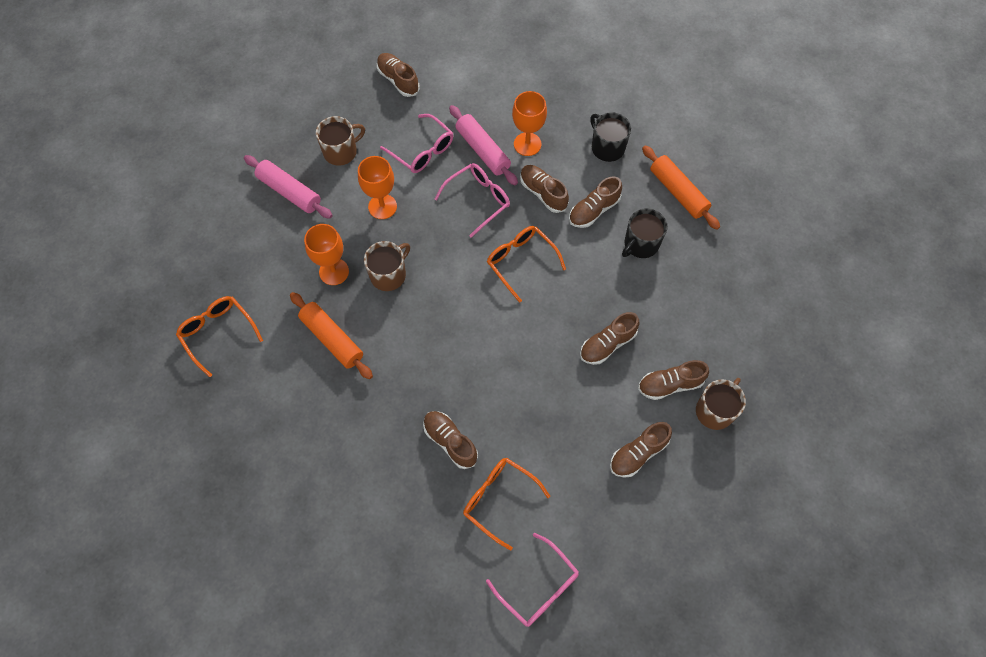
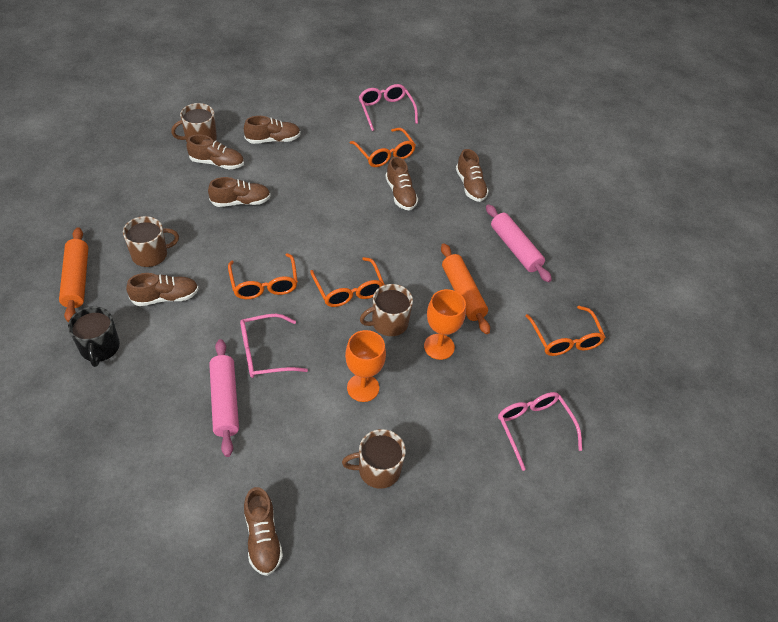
camera: 160 degrees left, 15 degrees down
pink rolling pin [244,155,333,219] -> pink rolling pin moved to [486,204,552,282]
pink glasses [380,114,453,173] -> pink glasses moved to [498,392,582,471]
orange goblet [512,91,547,156] -> none
brown shoe [520,165,569,213] -> brown shoe moved to [456,149,489,202]
black mug [622,208,668,258] -> brown mug [123,216,179,267]
none -> orange glasses [310,257,384,307]

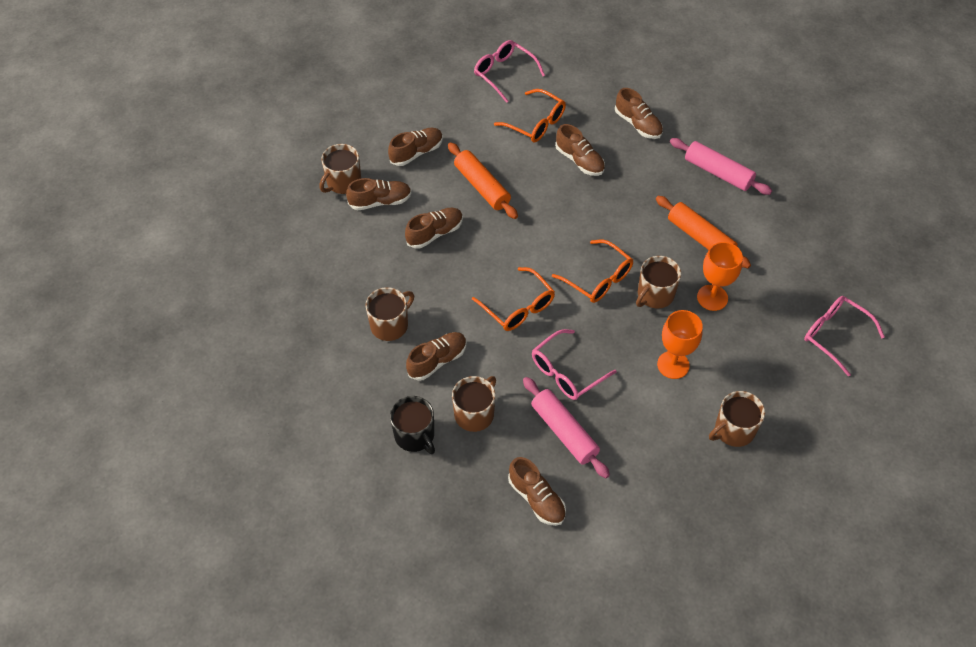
camera: 20 degrees left, 5 degrees up
orange rolling pin [59,227,88,322] -> orange rolling pin moved to [448,142,518,219]
brown shoe [244,487,283,576] -> brown shoe moved to [508,457,566,526]
orange glasses [525,306,606,356] -> none
none -> brown mug [452,376,496,432]

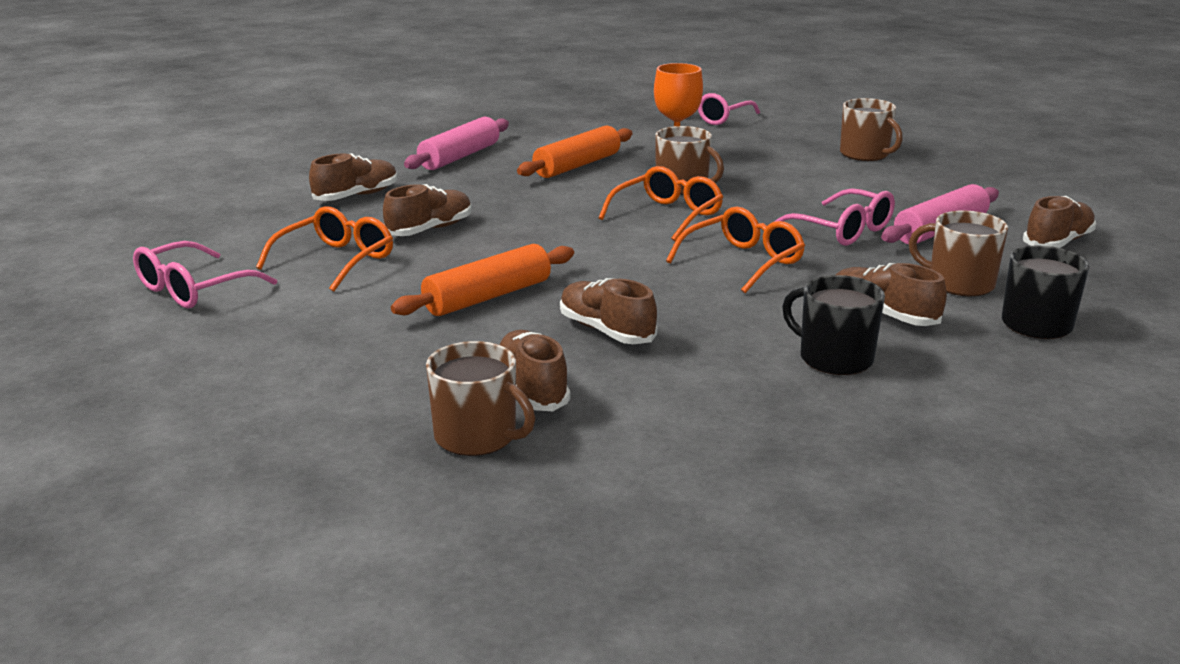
camera: 95 degrees left, 30 degrees down
brown mug [366,287,414,341] -> black mug [782,275,885,375]
brown shoe [388,128,443,166] -> none
orange goblet [657,310,703,379] -> none

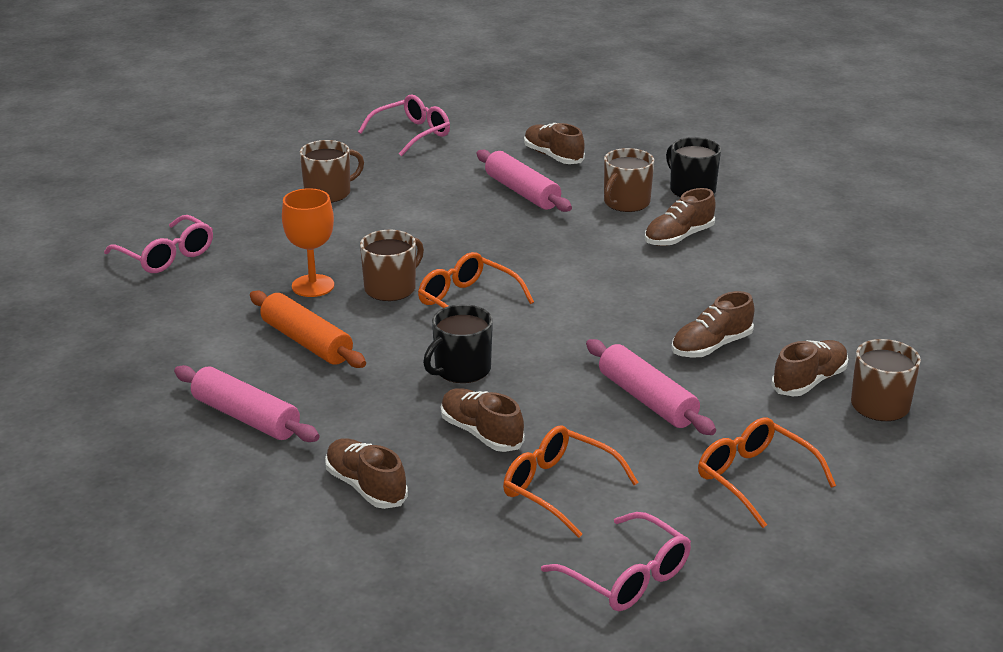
camera: 85 degrees left, 5 degrees up
orange rolling pin [391,244,574,316] -> pink rolling pin [586,339,716,435]
brown shoe [500,330,571,411] -> brown shoe turned 150 degrees clockwise [771,340,848,396]
orange glasses [666,207,805,293] -> orange glasses moved to [698,418,836,528]
pink glasses [774,188,895,246] -> pink glasses moved to [358,94,450,157]
black mug [782,275,885,375] -> black mug moved to [423,304,493,383]

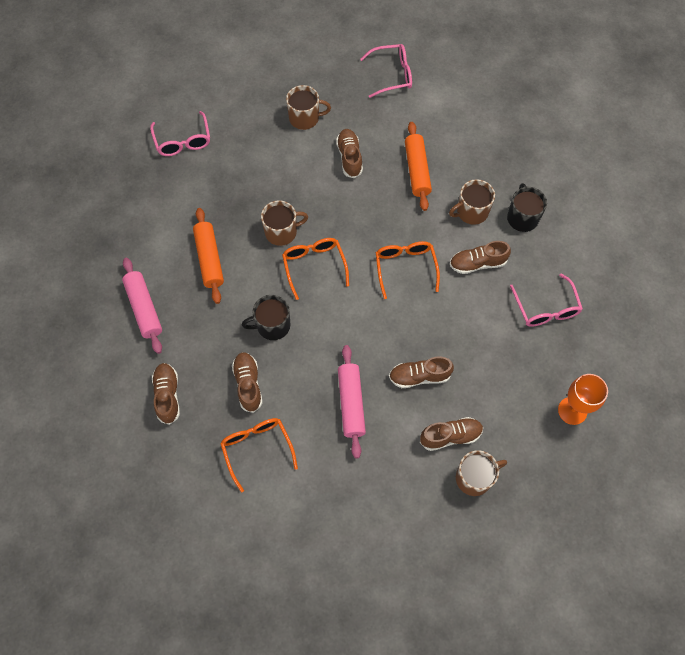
camera: 30 degrees right, 35 degrees up
orange goblet [282,188,334,297] -> orange goblet moved to [558,374,608,425]
pink rolling pin [477,150,572,212] -> orange rolling pin [405,122,432,211]
brown shoe [524,123,585,164] -> brown shoe moved to [336,129,363,178]
pink glasses [541,512,691,611] -> pink glasses moved to [510,274,583,327]
orange glasses [698,418,836,528] -> orange glasses moved to [376,241,440,299]

